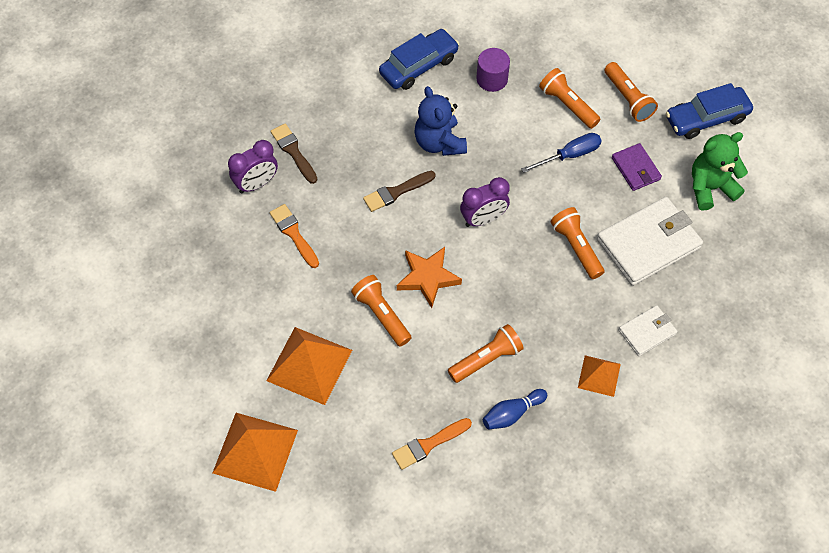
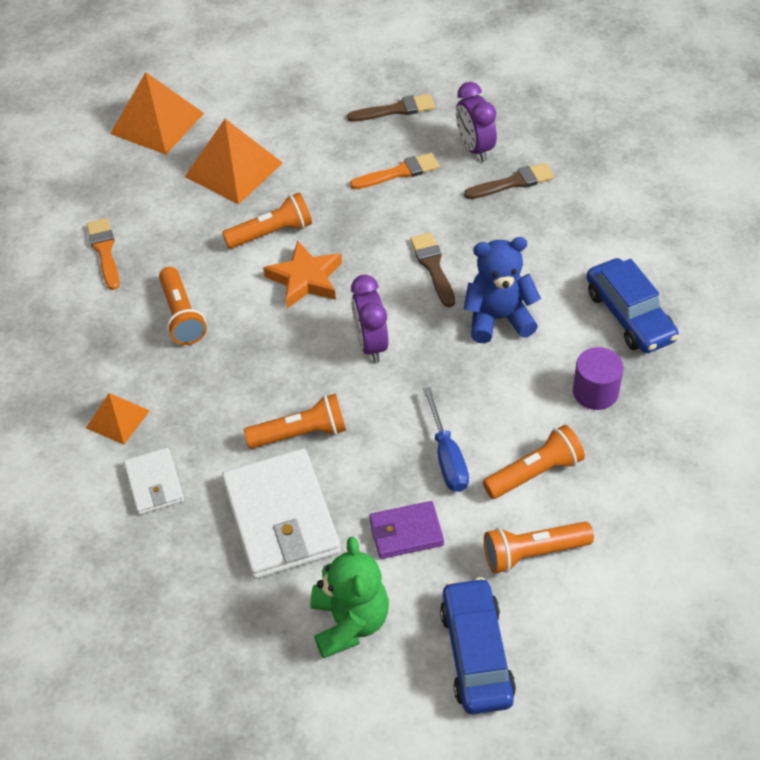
camera: 105 degrees right, 10 degrees down
blue bowling pin [483,389,547,430] -> none
none -> brown brush [347,94,435,122]

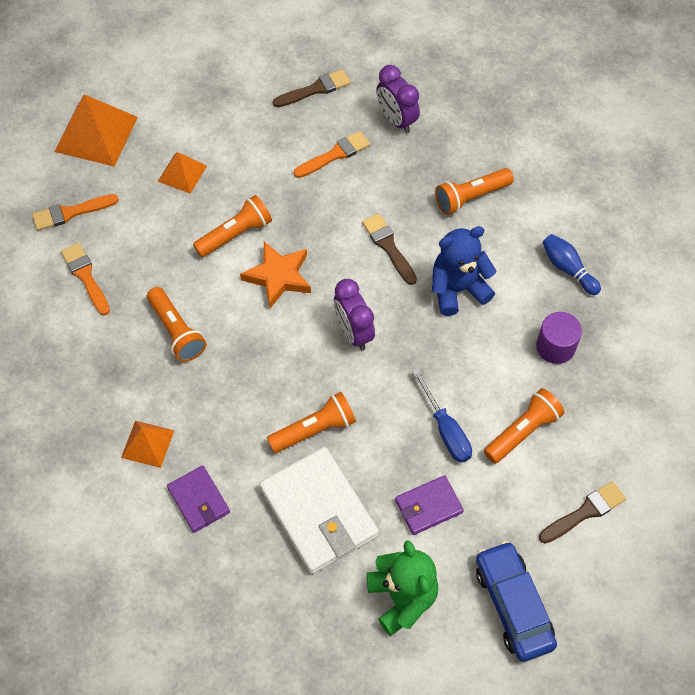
camera: 15 degrees left, 10 degrees up
white wallet [124,447,184,515] -> purple wallet [167,465,230,533]
orange pyramid [185,119,283,204] -> orange pyramid [157,152,207,194], size x0.57
brown brush [464,163,555,199] -> brown brush moved to [539,481,626,544]
orange flashlight [484,522,594,573] -> orange flashlight moved to [435,168,514,215]
blue car [587,258,679,353] -> blue bowling pin [542,234,601,295]
none -> orange brush [32,194,119,231]

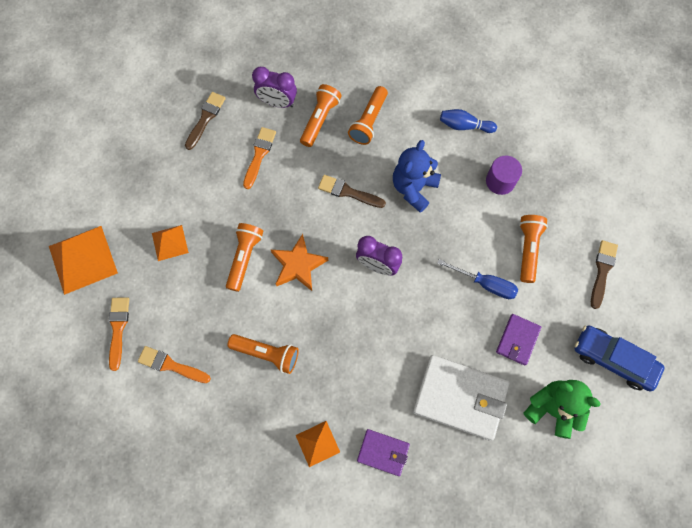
camera: 40 degrees left, 10 degrees up
orange brush [32,194,119,231] -> orange brush turned 150 degrees clockwise [109,298,129,371]
orange flashlight [267,392,356,453] -> orange flashlight moved to [300,84,342,147]

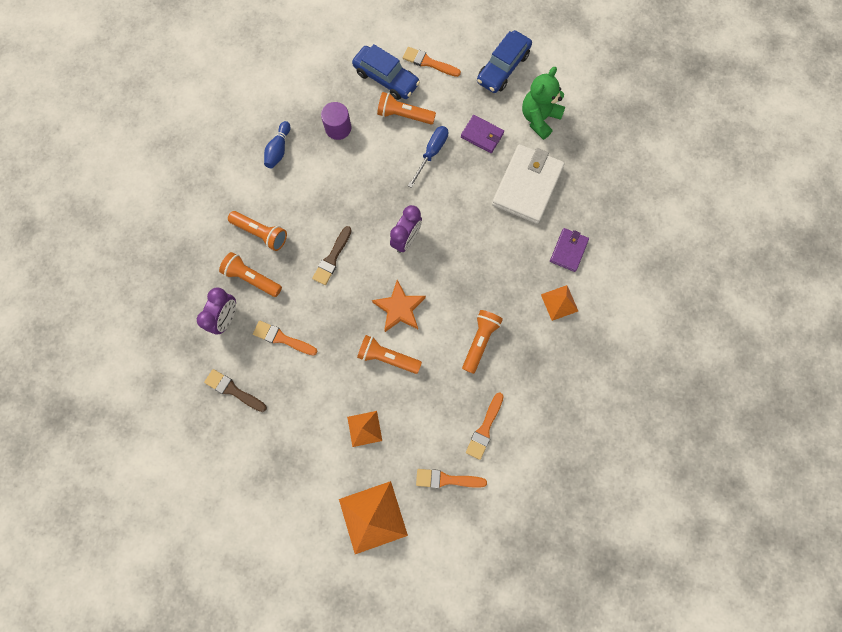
camera: 85 degrees left, 5 degrees up
blue teddy bear [393,140,441,213] -> none
brown brush [591,240,618,309] -> orange brush [403,47,461,77]
none -> blue car [352,44,420,100]

